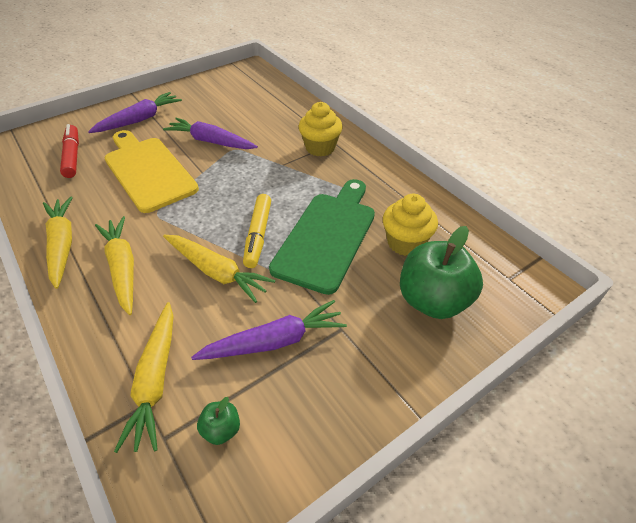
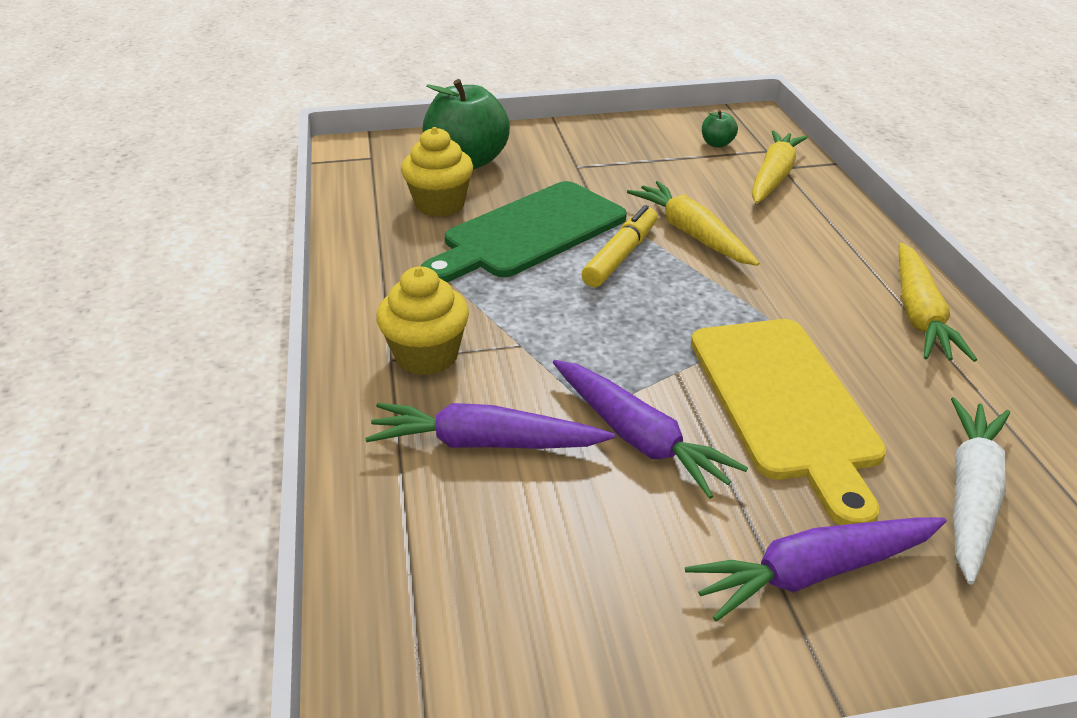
camera: 155 degrees left, 10 degrees down
red marker [60,124,79,178] -> white carrot [951,397,1010,585]
yellow carrot [95,216,134,315] -> none
purple carrot [191,300,347,360] -> purple carrot moved to [365,403,615,449]

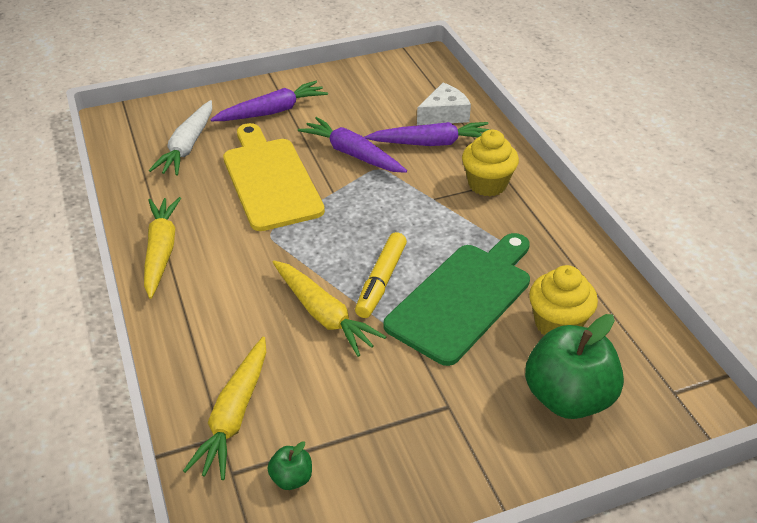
camera: 170 degrees right, 5 degrees up
none -> white cheese [417,83,471,125]

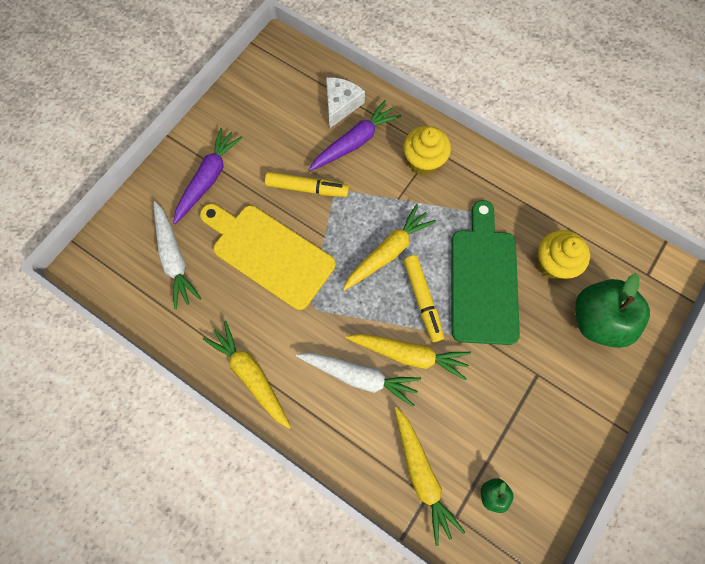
camera: 35 degrees left, 30 degrees up
purple carrot [298,117,407,173] -> yellow marker [265,172,349,197]
none -> white carrot [296,353,421,407]
none -> yellow carrot [343,204,436,291]

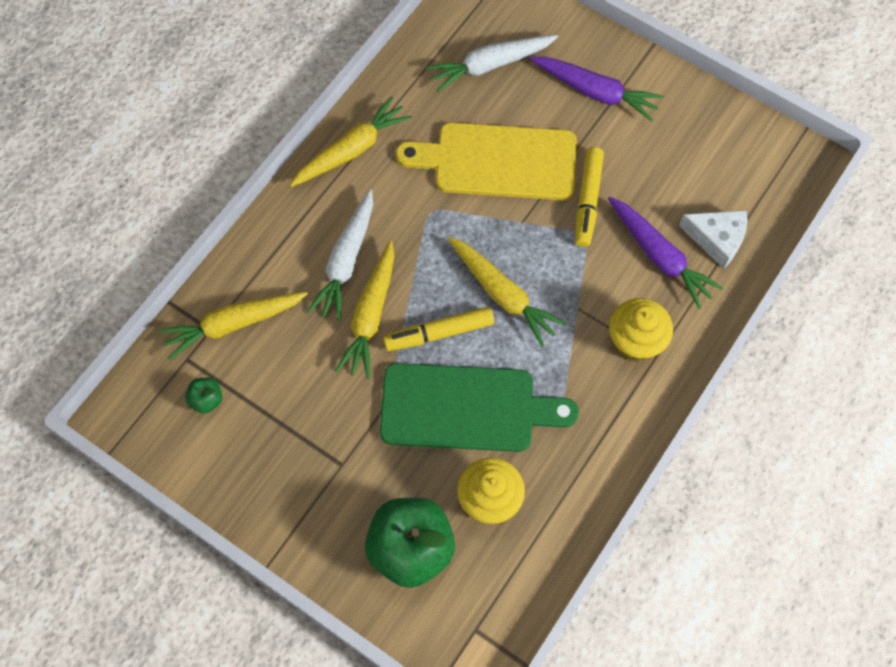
camera: 90 degrees right, 5 degrees down
yellow cutting board [200,204,336,310] -> yellow cutting board turned 120 degrees counterclockwise [396,122,577,200]

